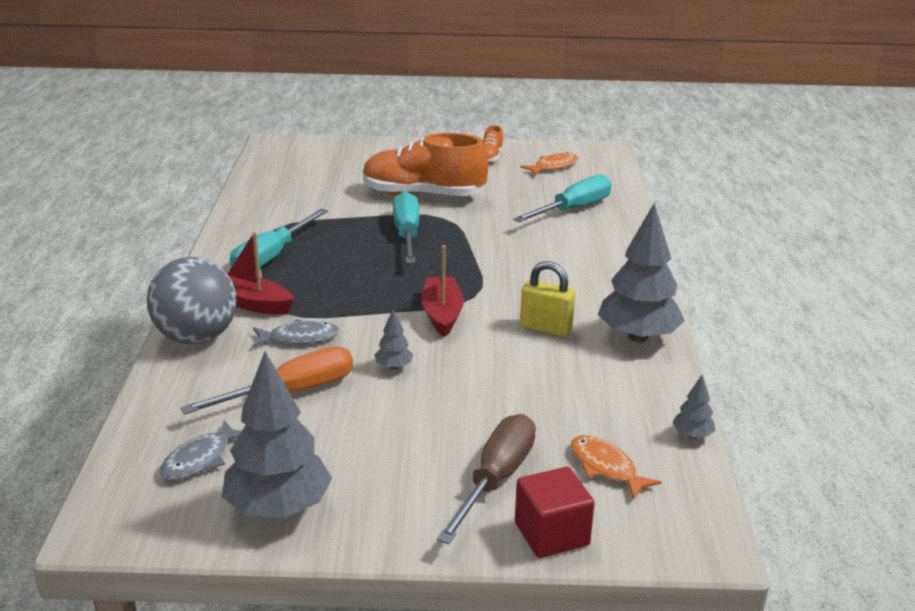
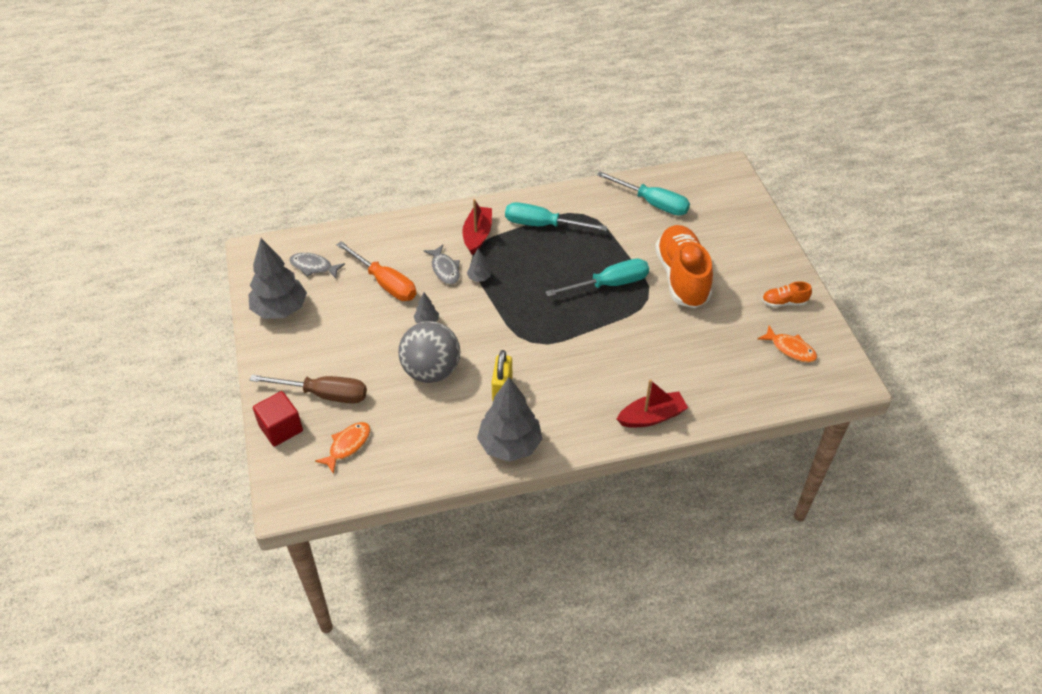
camera: 75 degrees right, 20 degrees up
grey ball [147,257,237,344] -> grey ball moved to [398,321,460,383]
red boat [421,245,464,337] -> red boat moved to [617,379,688,427]
turquoise screwdriver [513,174,611,222] -> turquoise screwdriver moved to [597,171,690,216]
grey tree [673,375,716,438] -> grey tree moved to [467,249,491,282]

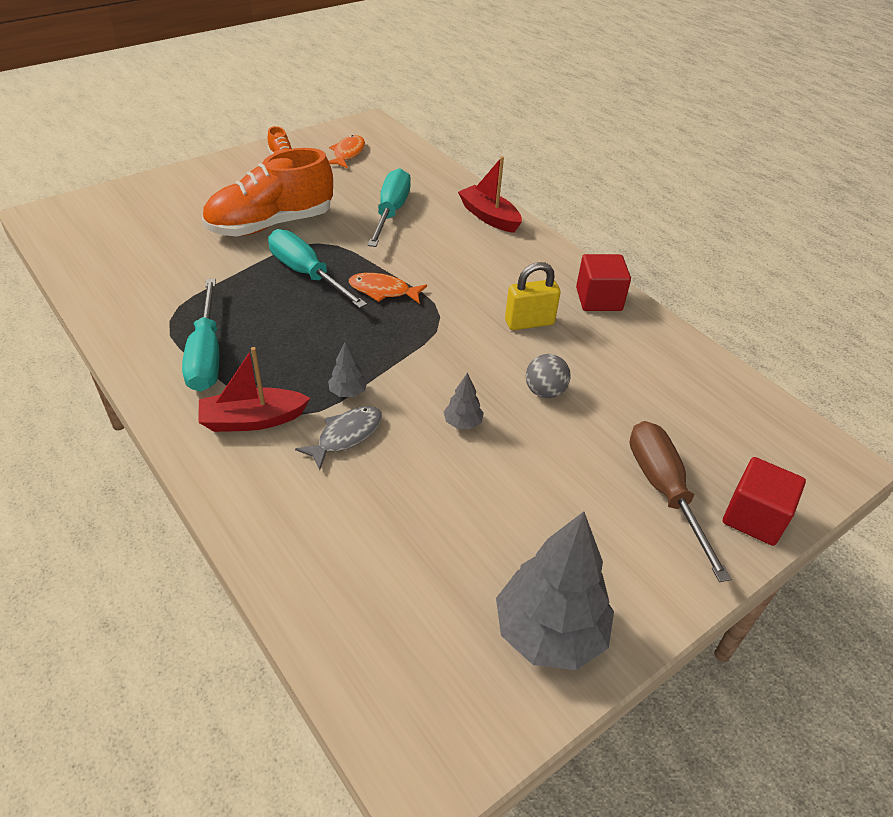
camera: 115 degrees left, 5 degrees down
grey fish [289,253,345,278] -> none
orange fish [315,422,370,474] -> orange fish moved to [349,273,427,304]
orange screwdriver [336,241,416,301] -> none
grey ball [398,321,460,383] -> grey ball [526,354,571,398], size x0.50
grey tree [477,377,542,462] -> red cube [576,254,631,311]
turquoise screwdriver [597,171,690,216] -> turquoise screwdriver moved to [368,168,411,247]

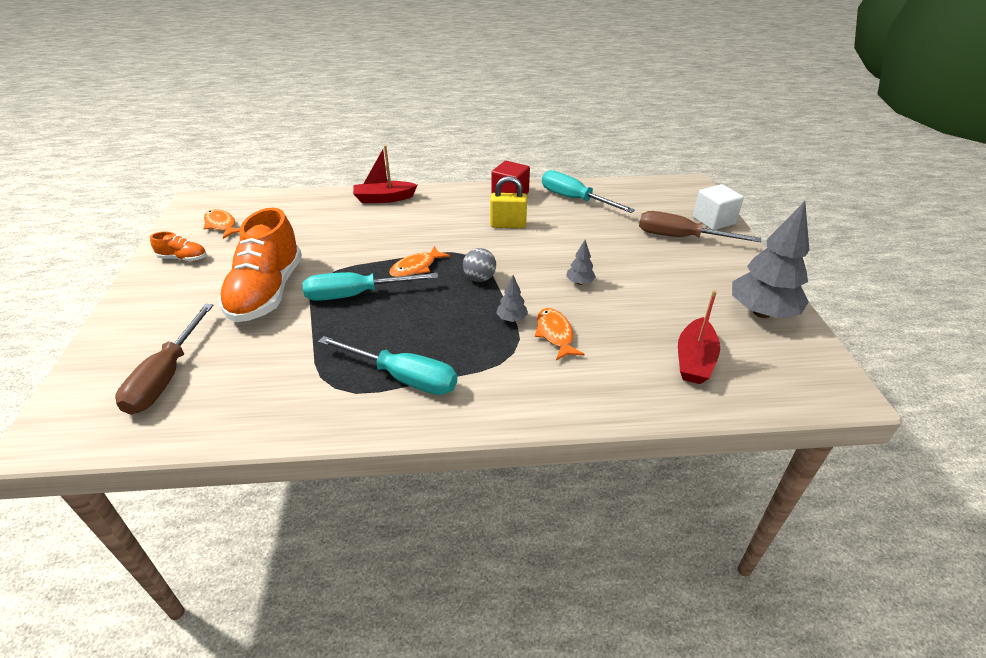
camera: 55 degrees left, 5 degrees down
red boat [198,347,310,432] -> red boat moved to [678,290,720,384]
grey fish [295,406,382,470] -> orange fish [535,308,585,360]
turquoise screwdriver [368,168,411,247] -> turquoise screwdriver moved to [542,170,635,213]
yellow padlock [505,262,561,330] -> yellow padlock turned 75 degrees clockwise [490,176,527,228]
grey ball [526,354,571,398] -> grey ball moved to [463,248,496,282]
red cube [723,457,806,546] -> white cube [693,184,744,230]
none -> brown screwdriver [115,304,214,415]

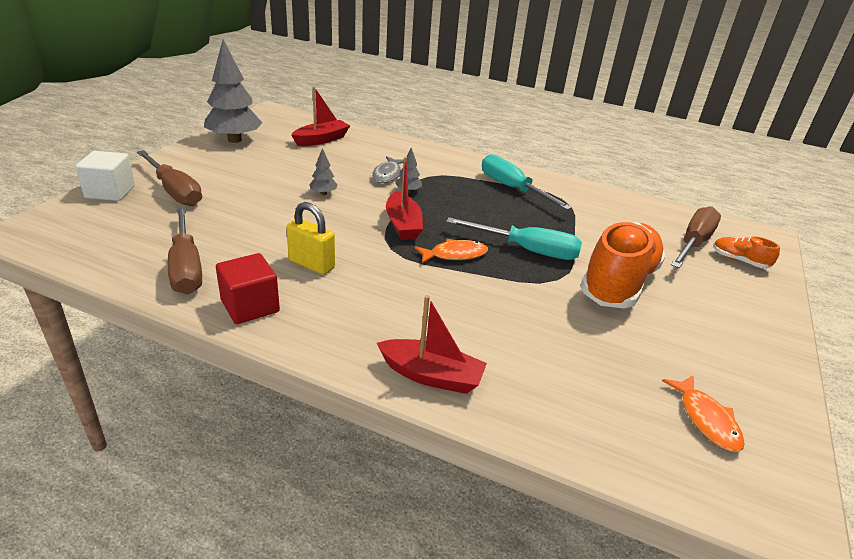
camera: 155 degrees left, 5 degrees down
orange shoe [150,232,206,261] -> orange shoe moved to [713,236,780,269]
grey ball [463,248,496,282] -> red boat [386,157,423,240]
orange fish [535,308,585,360] -> grey fish [372,156,404,183]
turquoise screwdriver [542,170,635,213] -> brown screwdriver [168,206,202,294]

